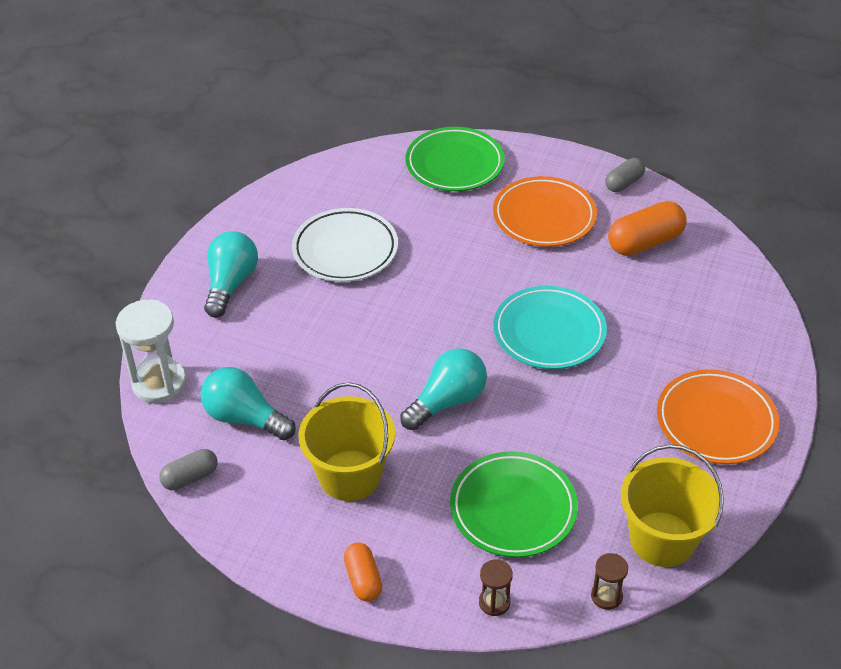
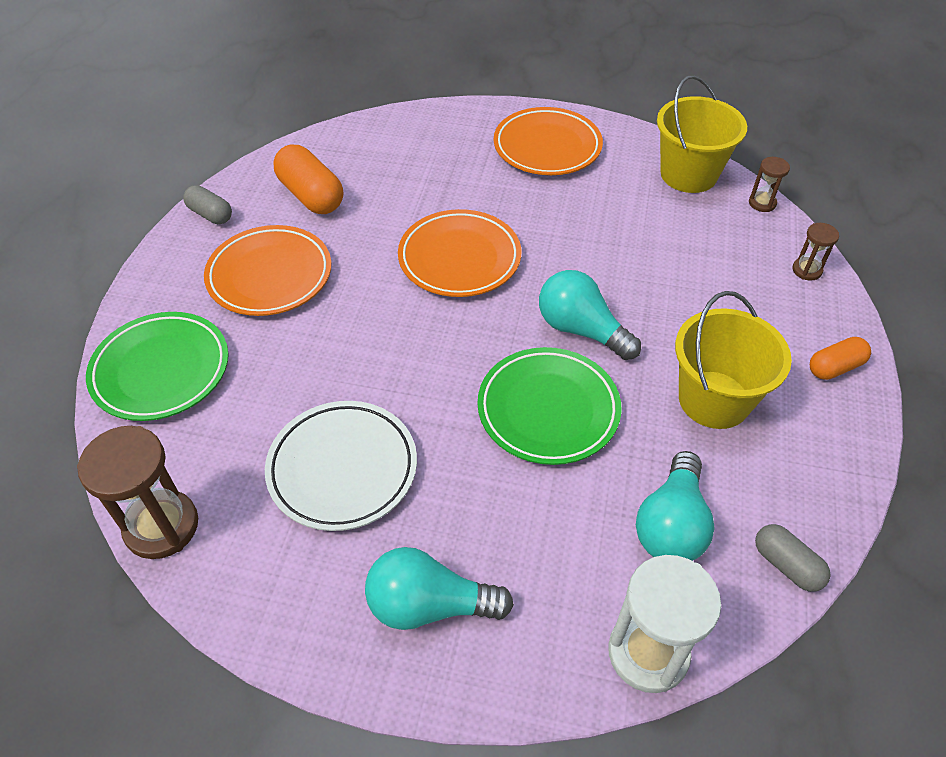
camera: 100 degrees left, 5 degrees up
green plate [450,451,578,558] -> green plate moved to [478,347,622,465]
turquoise plate [493,286,607,369] -> orange plate [398,209,521,297]
none -> brown hourglass [77,426,198,559]

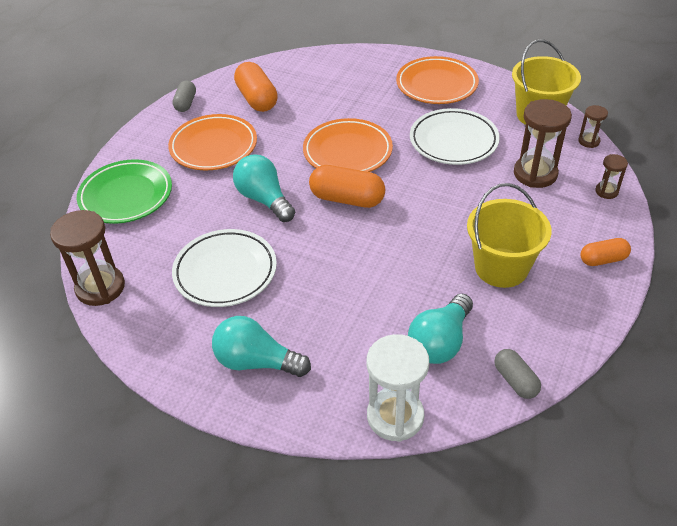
camera: 15 degrees right, 5 degrees down
grey capsule [183,185,232,224] -> grey capsule turned 45 degrees clockwise [172,81,196,112]
green plate [478,347,622,465] -> none
turquoise light bulb [539,270,641,360] -> turquoise light bulb moved to [233,154,295,222]
none -> orange capsule [309,165,385,208]
none -> white plate [410,108,500,165]
none -> brown hourglass [514,99,572,188]

